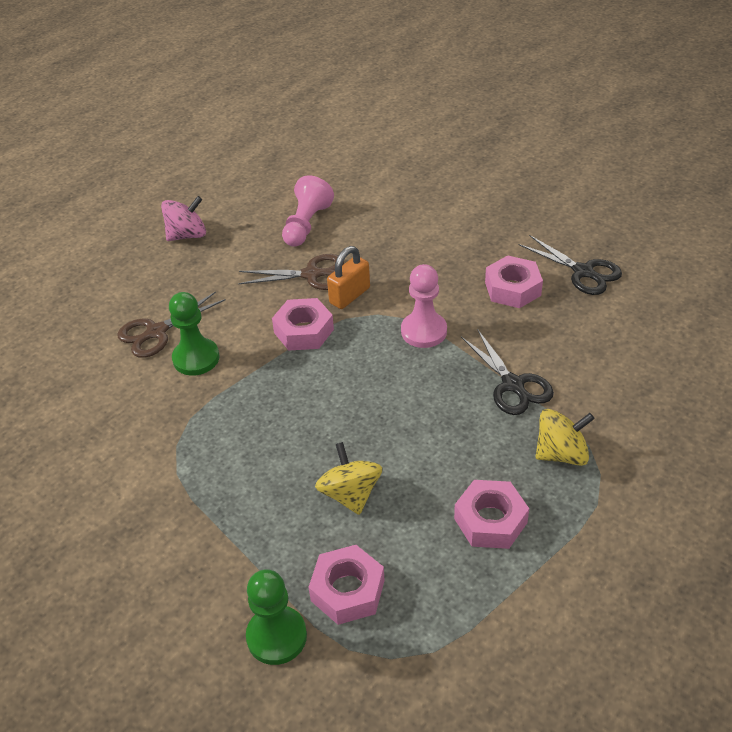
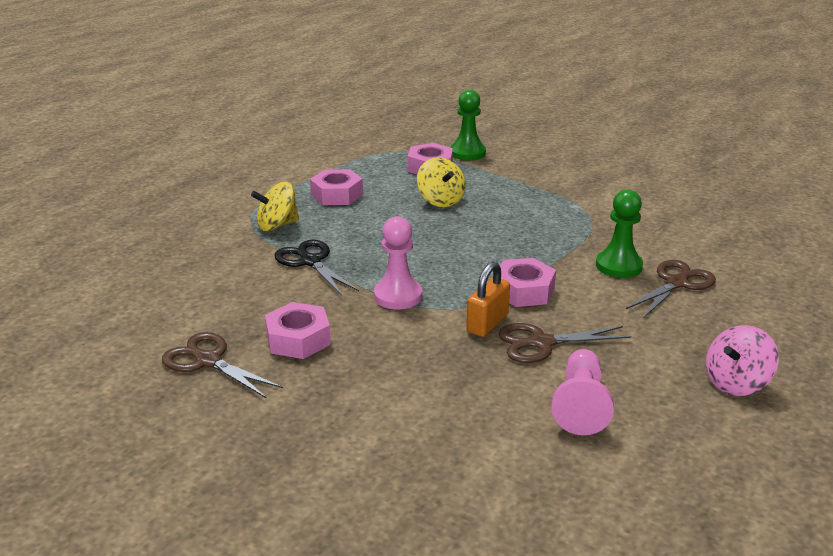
camera: 170 degrees right, 15 degrees down
black scissors [519,235,622,295] -> brown scissors [162,332,283,398]

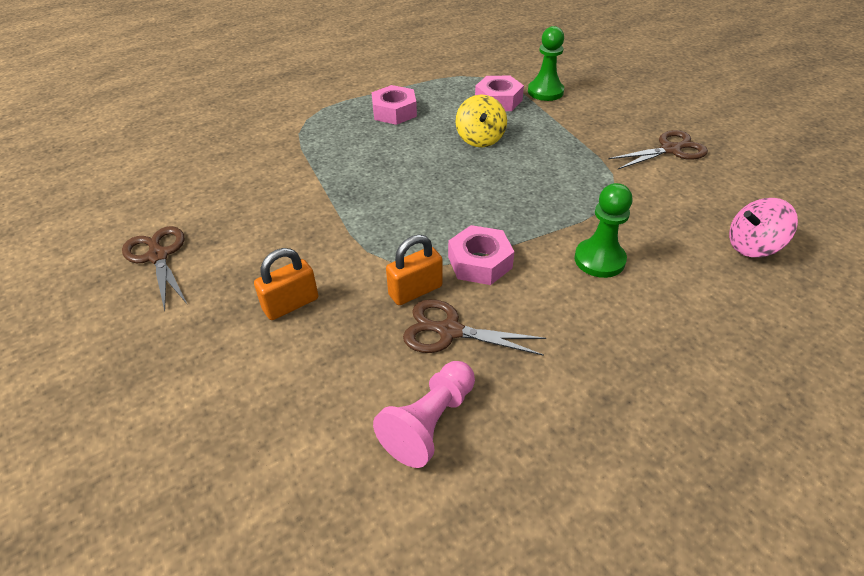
camera: 25 degrees right, 15 degrees up
yellow spinning top [251,182,299,231] -> none
pink nut [265,302,331,359] -> none
black scissors [275,240,359,296] -> none
pink pawn [374,216,422,309] -> none
brown scissors [626,260,716,318] -> brown scissors moved to [608,130,708,169]
pink spinning top [706,325,779,396] -> pink spinning top moved to [729,198,798,257]
none -> orange padlock [254,248,318,320]

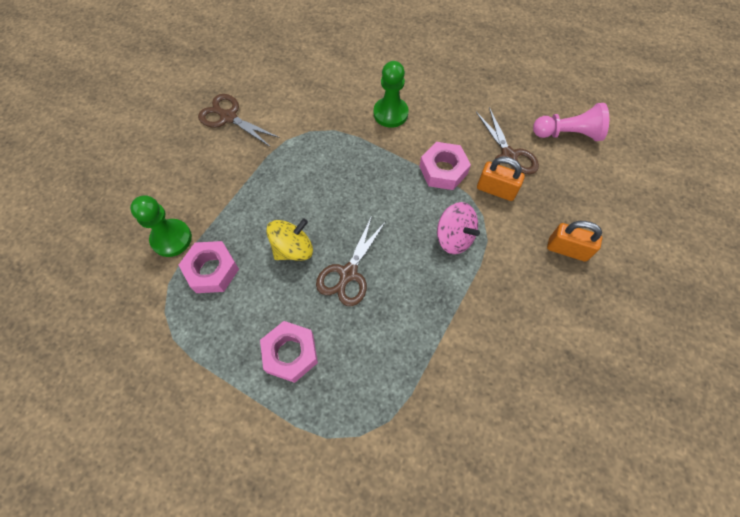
camera: 125 degrees left, 20 degrees up
brown scissors [122,226,188,311] -> brown scissors moved to [316,216,386,306]
pink spinning top [729,198,798,257] -> pink spinning top moved to [437,202,480,254]

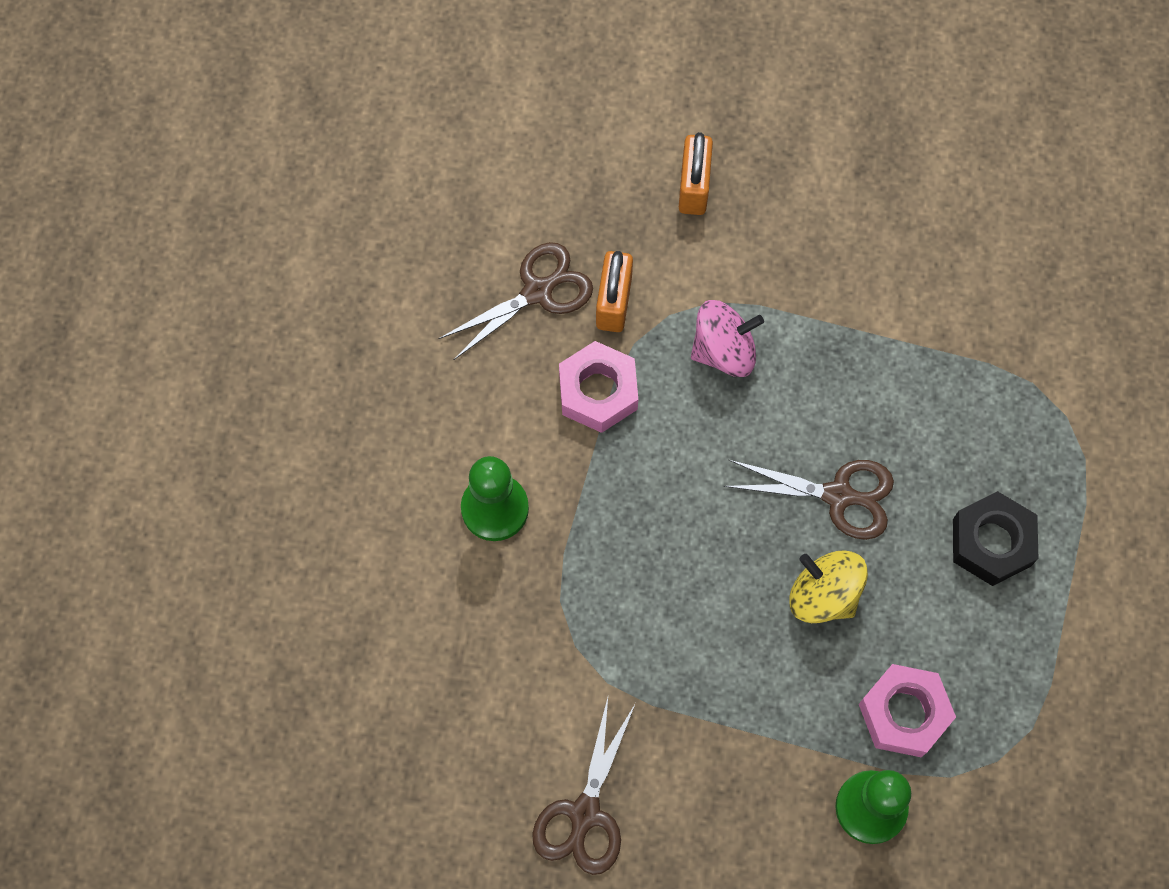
camera: 105 degrees left, 5 degrees up
pink nut [260,321,318,383] -> black nut [953,491,1038,586]
pink spinning top [437,202,480,254] -> pink spinning top turned 45 degrees clockwise [691,300,764,377]
pink pawn [533,103,609,141] -> none

